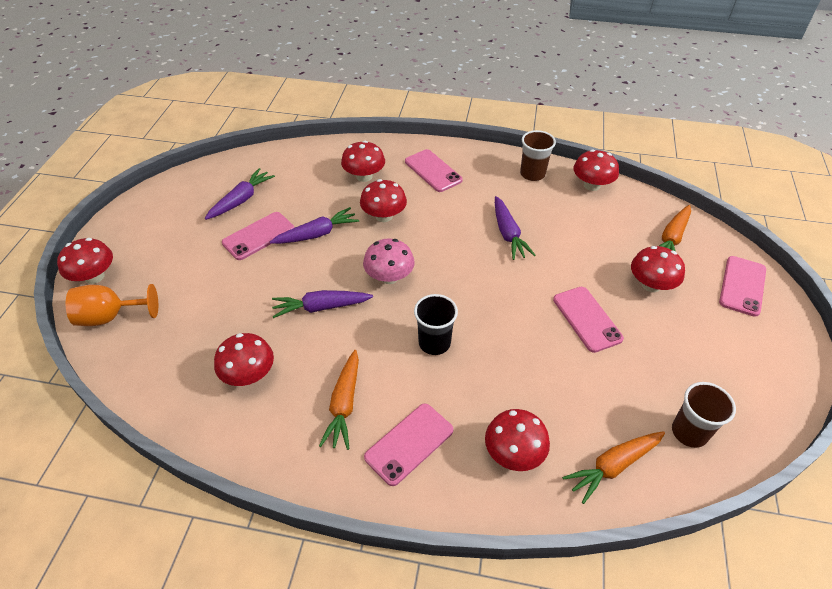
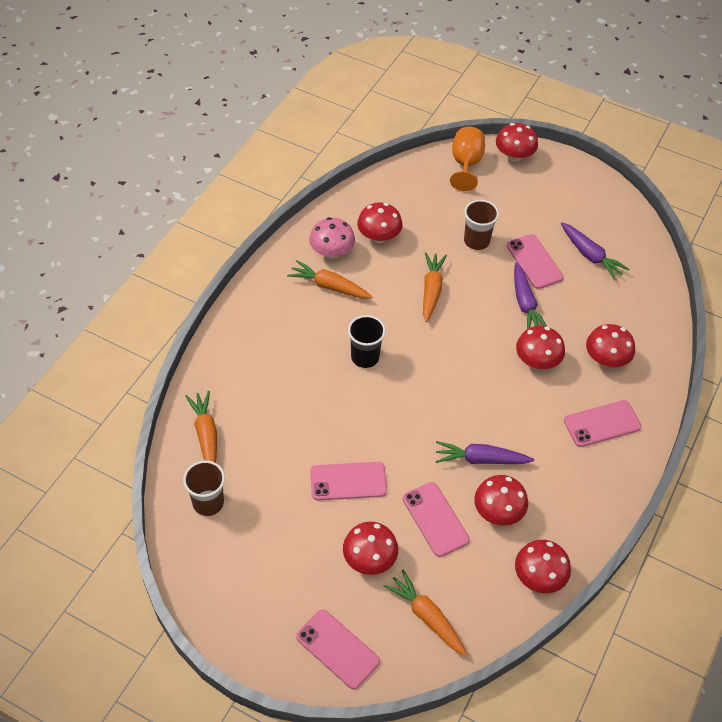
camera: 105 degrees right, 5 degrees up
purple carrot [272,290,373,318] -> orange carrot [423,252,447,322]
pink mushroom [363,238,415,284] -> pink mushroom moved to [309,217,355,259]
pink phone [364,404,454,486] -> pink phone moved to [403,482,470,557]
red mushroom [485,409,550,471] -> red mushroom moved to [474,475,528,526]
brown cup [520,130,556,181] -> brown cup moved to [464,200,499,250]

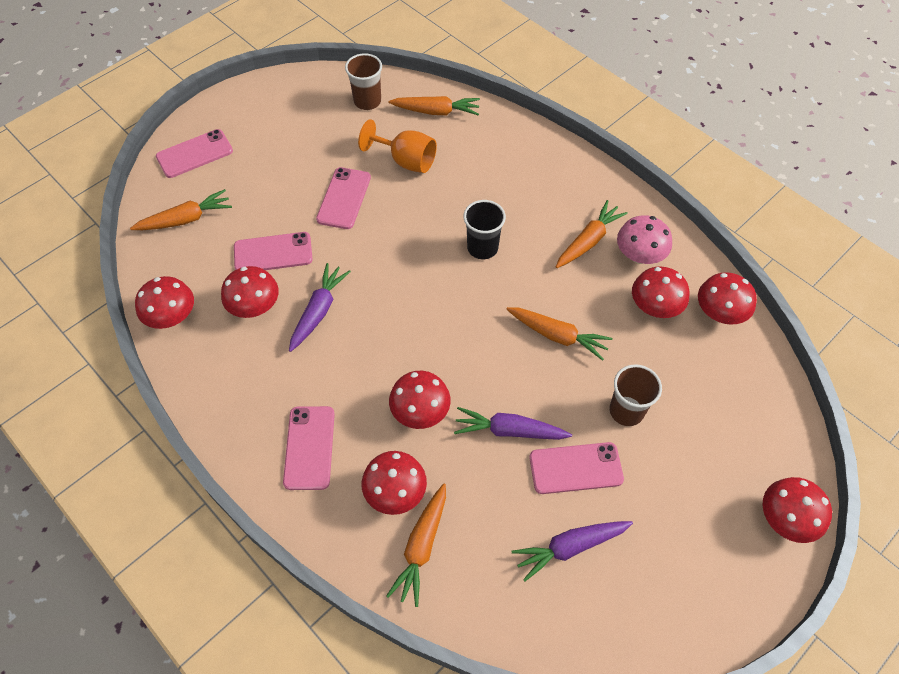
camera: 110 degrees right, 5 degrees up
red mushroom [343,522,398,575] -> red mushroom moved to [698,272,757,325]
orange goblet [450,127,485,191] -> orange goblet moved to [358,119,437,173]
none -> orange carrot [386,483,446,607]

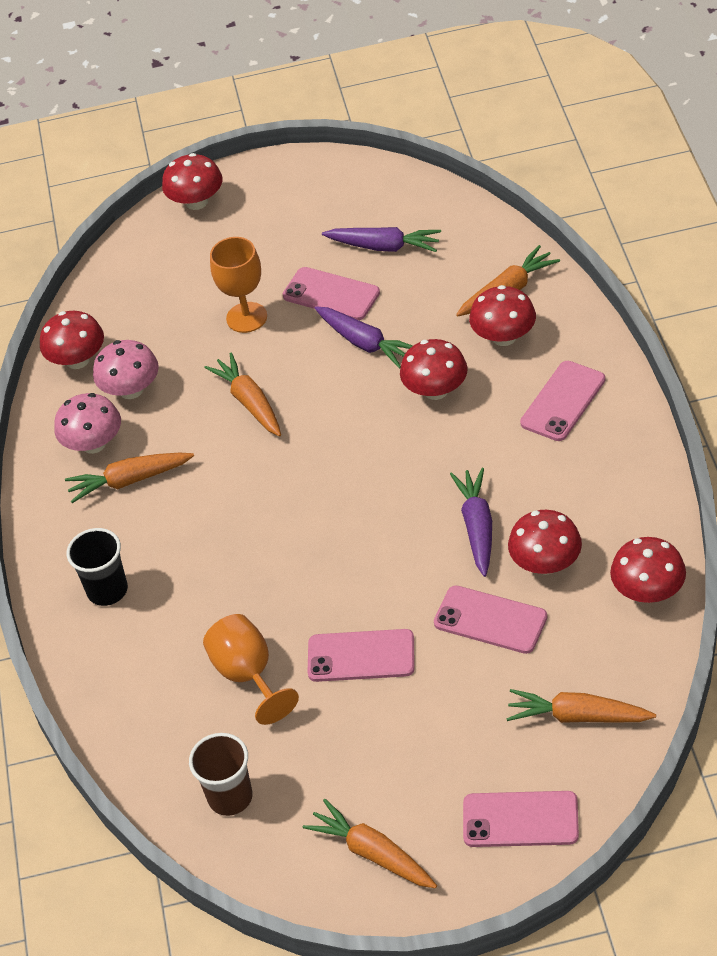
camera: 140 degrees left, 10 degrees down
purple carrot [289,263,351,352] -> purple carrot turned 120 degrees clockwise [450,468,492,577]
pink phone [316,167,371,229] -> pink phone turned 45 degrees clockwise [307,629,415,682]
orange carrot [389,96,480,115] -> orange carrot moved to [303,799,437,888]
black cup [464,200,506,259] -> black cup moved to [67,528,128,606]
brown cup [609,364,662,426] -> orange goblet [210,237,267,333]
red mushroom [632,266,689,318] -> pink mushroom [93,340,159,399]

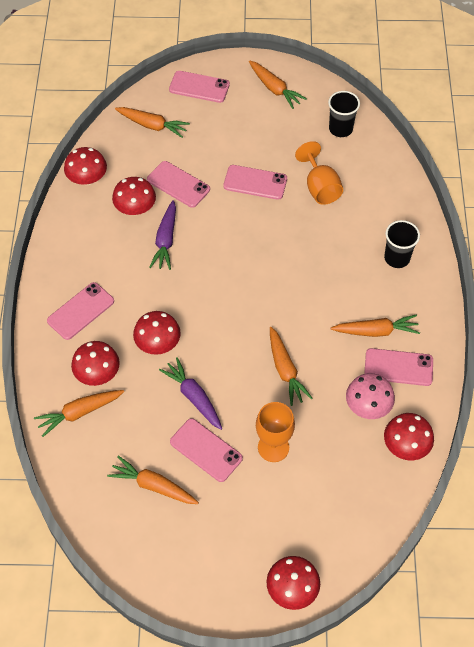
camera: 175 degrees left, 10 degrees up
pink mushroom [54,393,121,454] -> pink phone [364,348,433,386]
brown cup [189,733,253,816] -> black cup [328,91,360,137]
purple carrot [322,227,441,252] -> orange carrot [107,456,199,504]

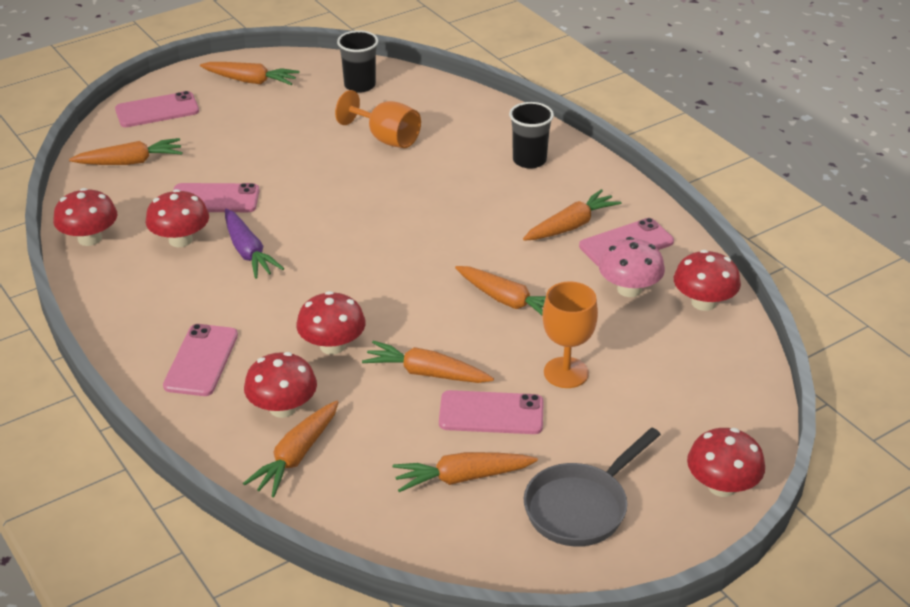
camera: 35 degrees left, 20 degrees down
purple carrot [159,357,222,430] -> orange carrot [362,341,494,383]
pink phone [223,165,287,200] -> none
none -> grey pan [524,427,661,547]

